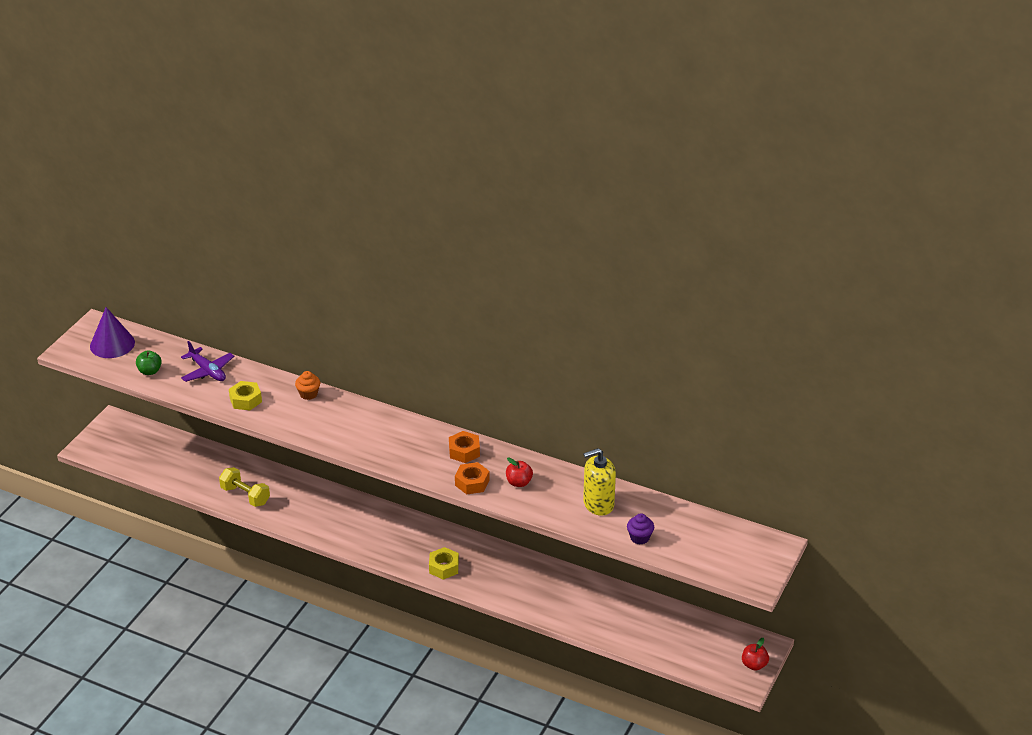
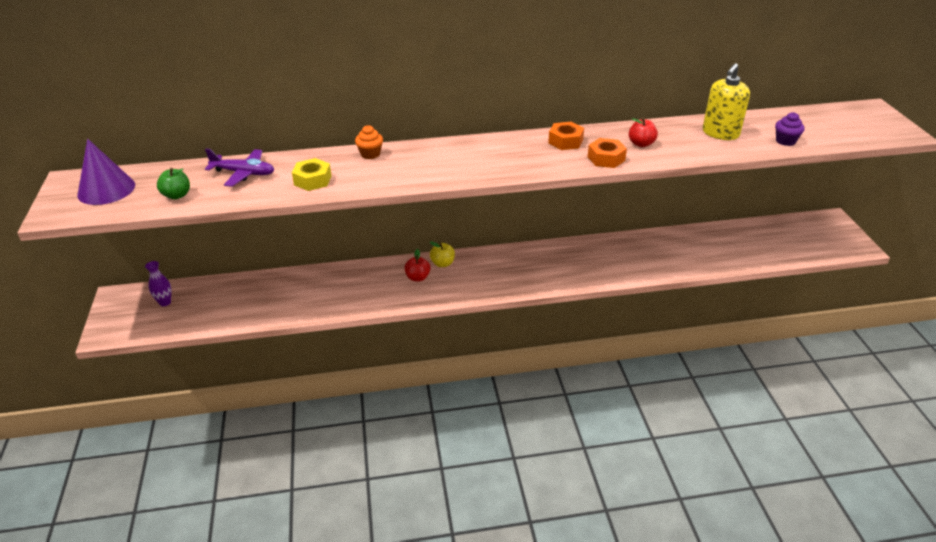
camera: 35 degrees left, 0 degrees up
yellow dumbbell [219,467,270,507] -> none
yellow nut [429,547,459,580] -> none
red apple [742,638,769,671] -> red apple moved to [404,249,430,281]
none -> purple vase [145,261,171,306]
none -> yellow apple [430,241,455,267]

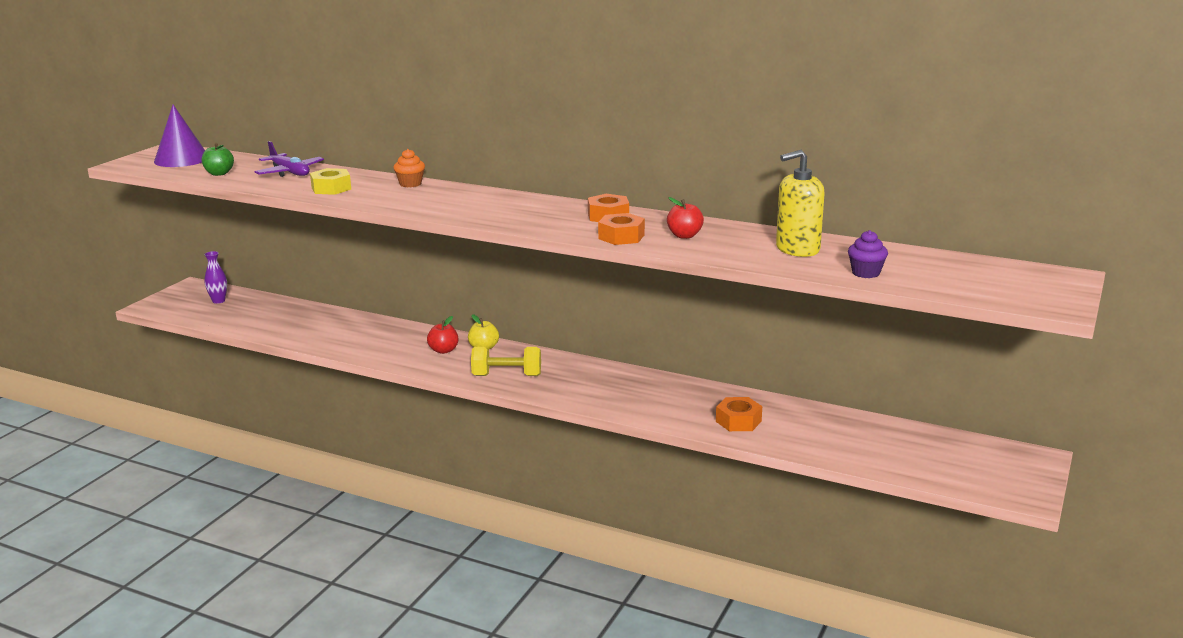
camera: 35 degrees right, 15 degrees down
none -> yellow dumbbell [471,347,541,376]
none -> orange nut [716,397,762,431]

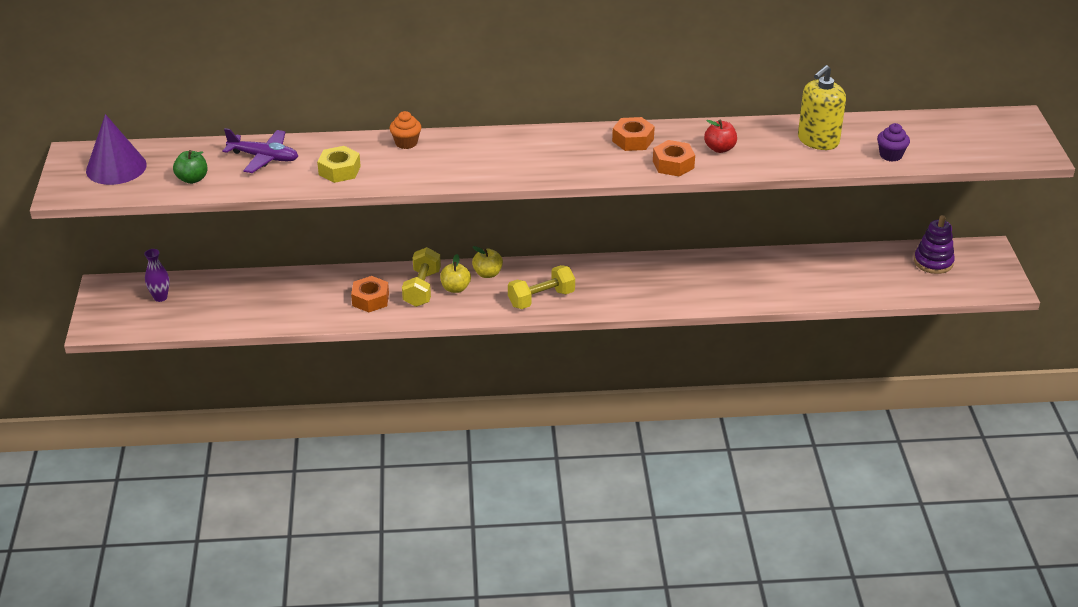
camera: 30 degrees left, 15 degrees up
red apple [427,316,458,354] -> yellow apple [440,254,471,293]
orange nut [716,397,762,431] -> orange nut moved to [351,276,389,312]
none -> yellow dumbbell [402,247,441,307]
none -> purple stacking toy [914,215,955,274]

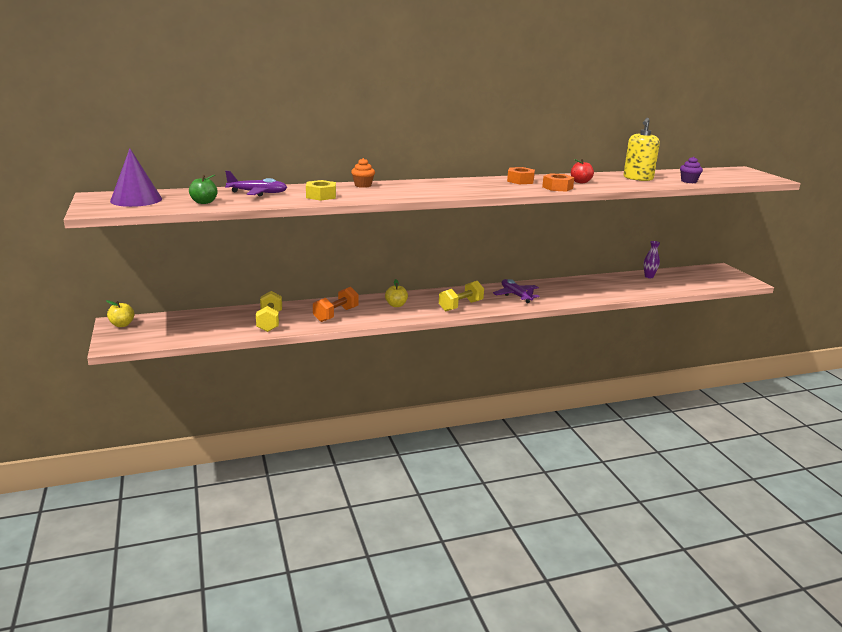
camera: 15 degrees left, 15 degrees down
purple vase [144,249,169,302] -> purple vase moved to [644,241,660,278]
orange nut [351,276,389,312] -> orange dumbbell [313,287,359,322]
yellow dumbbell [402,247,441,307] -> yellow dumbbell moved to [256,291,282,332]
yellow apple [472,246,503,278] -> yellow apple moved to [106,300,135,327]
purple stacking toy [914,215,955,274] -> none
none -> purple plane [493,279,540,303]

